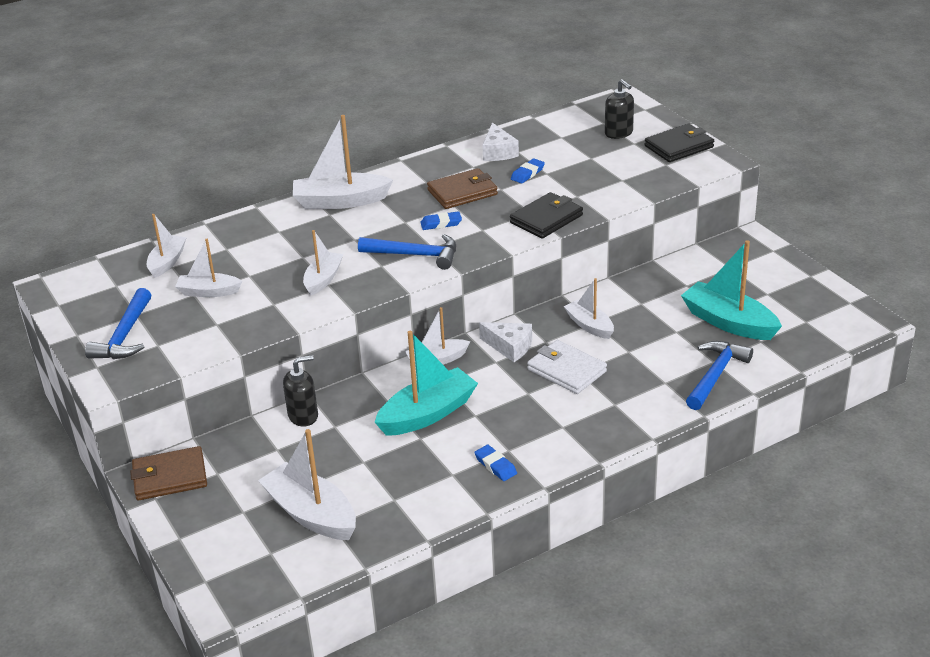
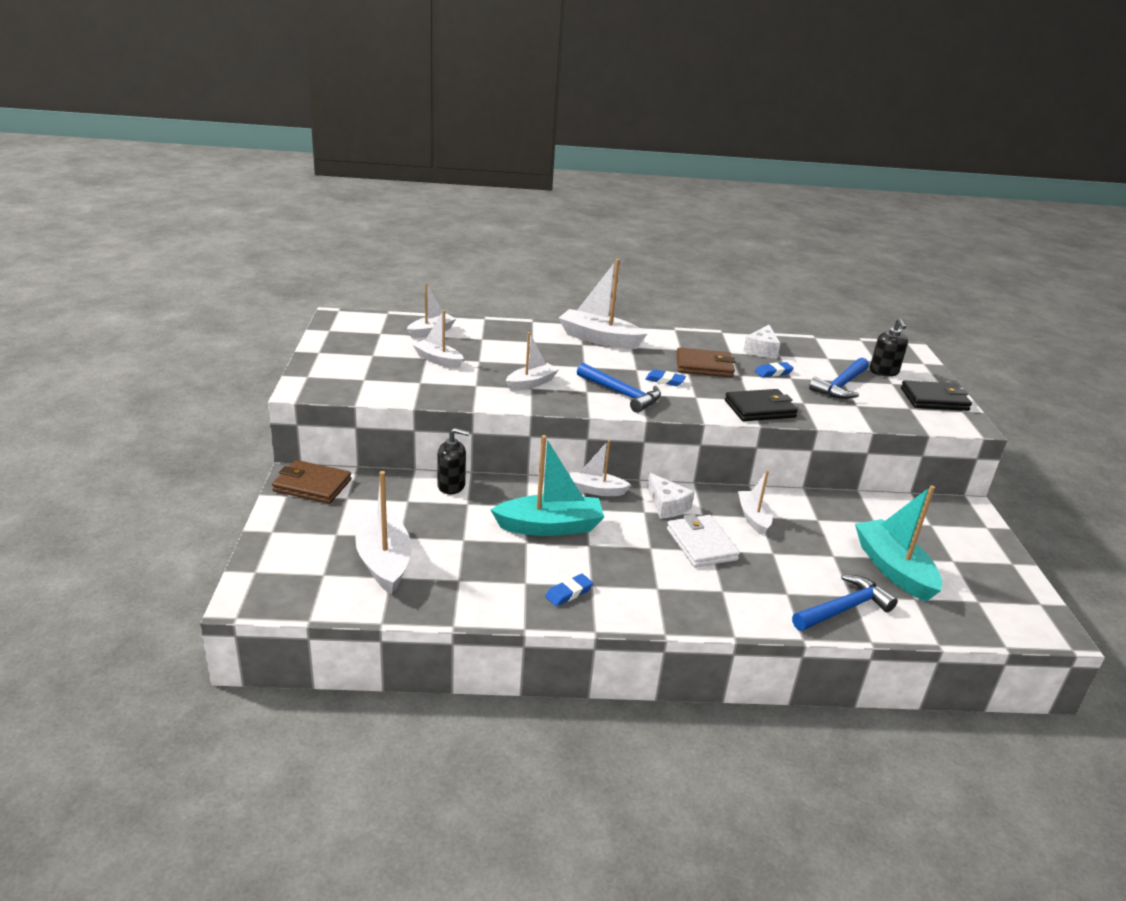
camera: 25 degrees right, 5 degrees down
blue hammer [85,288,151,359] -> blue hammer moved to [809,358,869,399]
blue eraser [474,445,517,481] -> blue eraser turned 60 degrees clockwise [545,574,593,606]

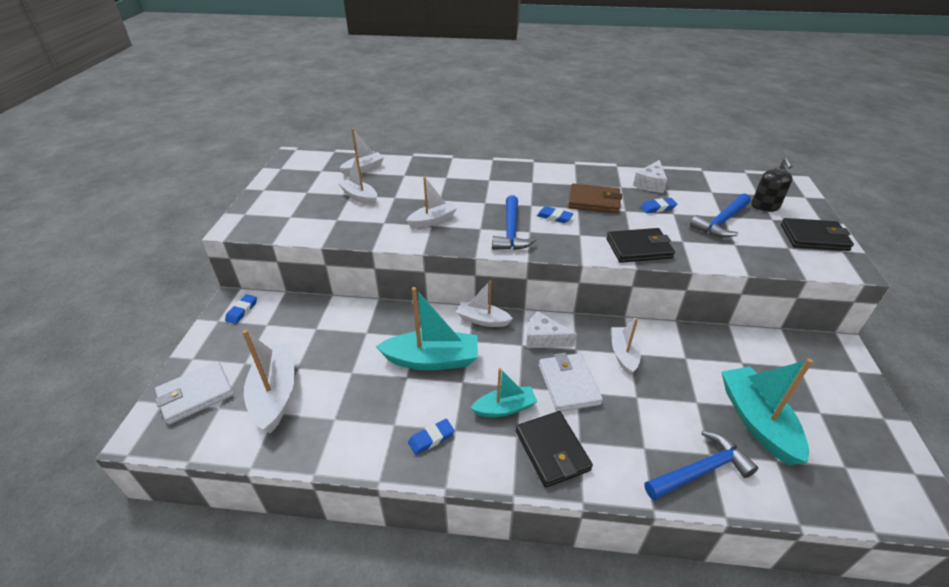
camera: 10 degrees right, 10 degrees up
brown wallet [272,460,351,504] -> blue eraser [225,294,257,324]
black soap dispenser [437,428,470,494] -> none
white boat [559,259,647,349] -> none
blue hammer [577,363,661,413] -> blue hammer turned 45 degrees clockwise [492,195,537,250]
white cheese [647,473,695,519] -> white cheese turned 135 degrees clockwise [527,311,577,348]
none -> white wallet [155,361,234,425]
none -> turquoise boat [471,368,537,417]
none -> black wallet [516,411,593,487]

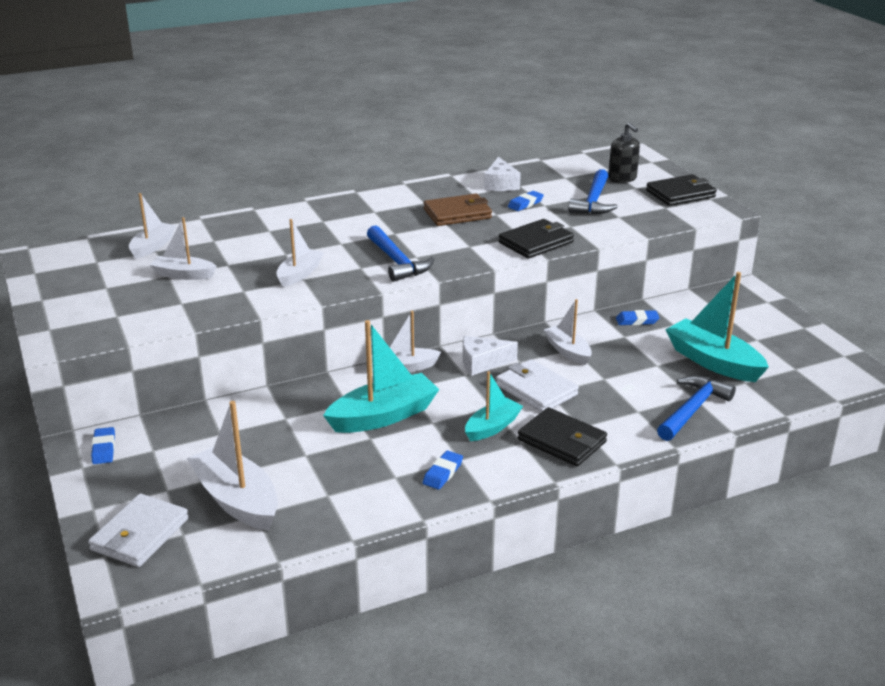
camera: 30 degrees left, 10 degrees down
blue eraser [537,206,574,223] -> blue eraser moved to [616,310,660,325]

